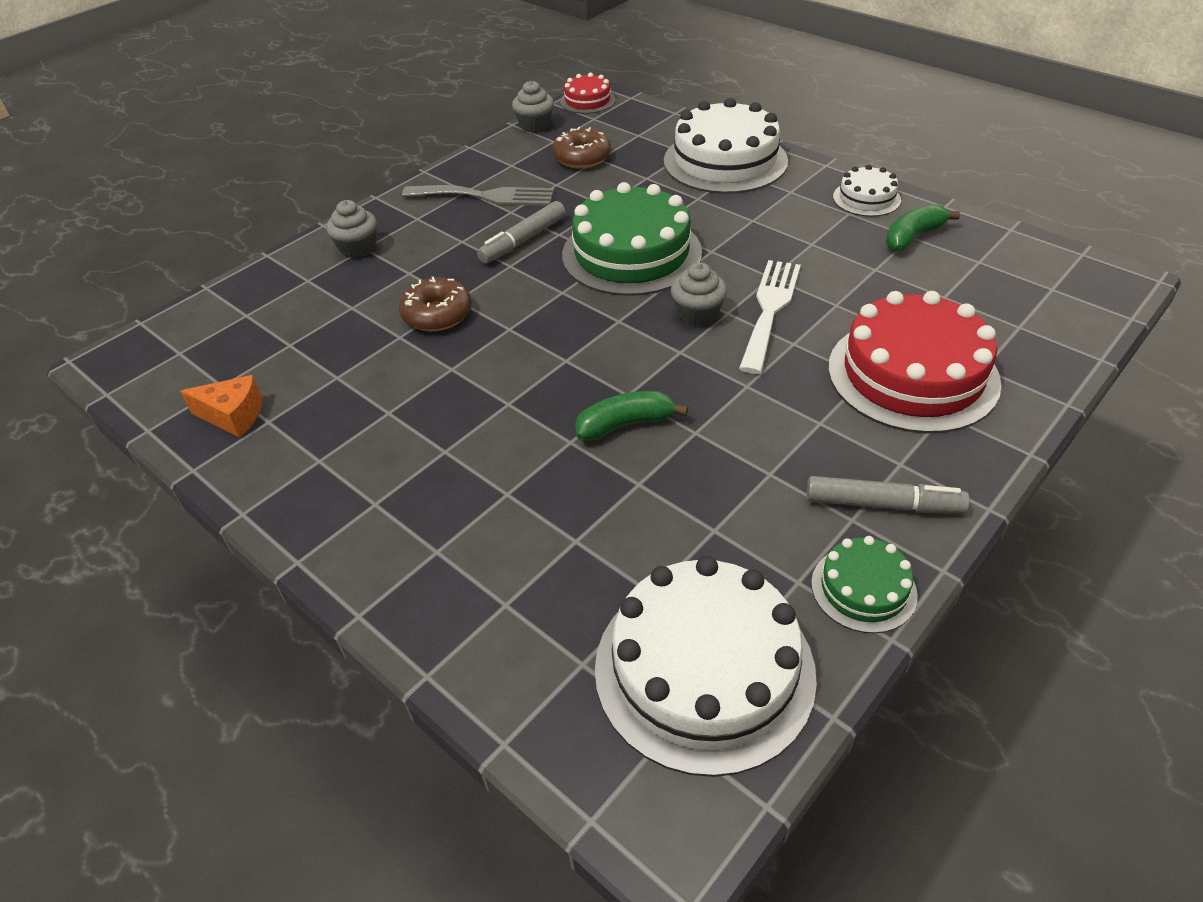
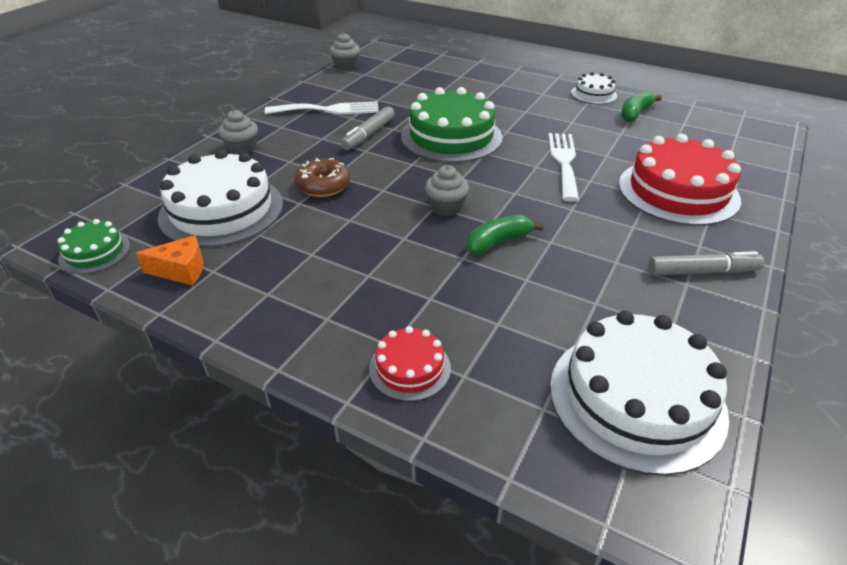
camera: 15 degrees left, 5 degrees down
grey fork [402,185,554,206] -> white fork [265,102,379,114]
brown donut [552,127,611,169] -> none
red cake [560,73,615,114] -> red cake moved to [369,326,451,401]
white cake [664,98,788,194] -> white cake moved to [158,150,283,247]
grey cupcake [671,262,727,326] -> grey cupcake moved to [425,165,469,216]
green cake [811,536,918,633] -> green cake moved to [58,219,130,274]

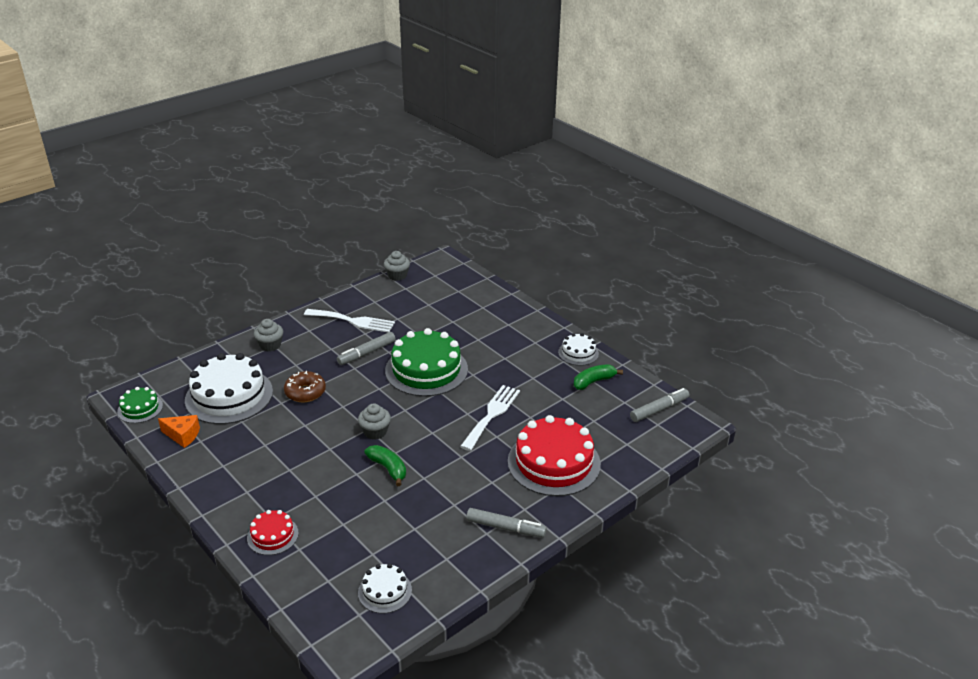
camera: 20 degrees right, 5 degrees down
green banana [467,215,543,255] -> green banana turned 60 degrees clockwise [364,445,406,486]
white cake [550,311,729,476] -> white cake [358,563,412,614], size x0.50
none -> grey marker [630,388,689,422]

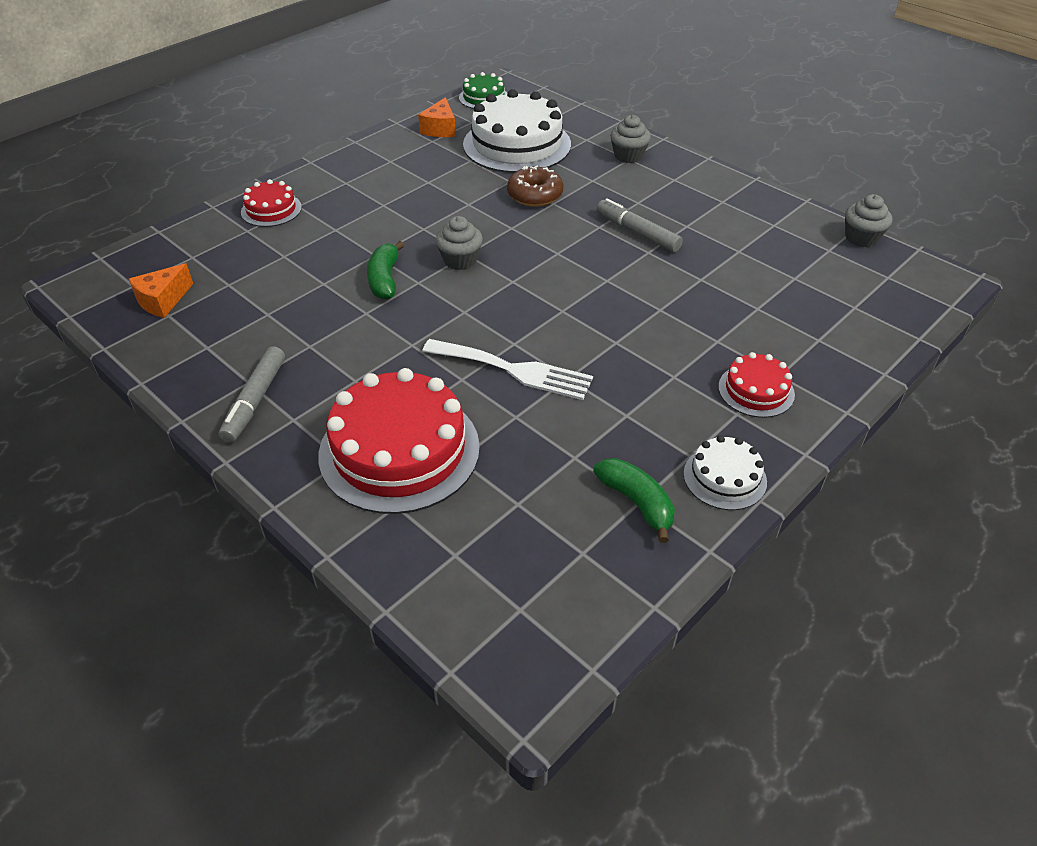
camera: 85 degrees right, 10 degrees up
white fork [304,309,395,332] -> none
white cake [358,563,412,614] -> orange cheese [129,263,193,318]
green banana [364,445,406,486] -> green banana turned 135 degrees clockwise [367,241,404,300]
green cake [385,328,468,397] -> none
grey marker [630,388,689,422] -> none
none -> red cake [718,352,795,418]

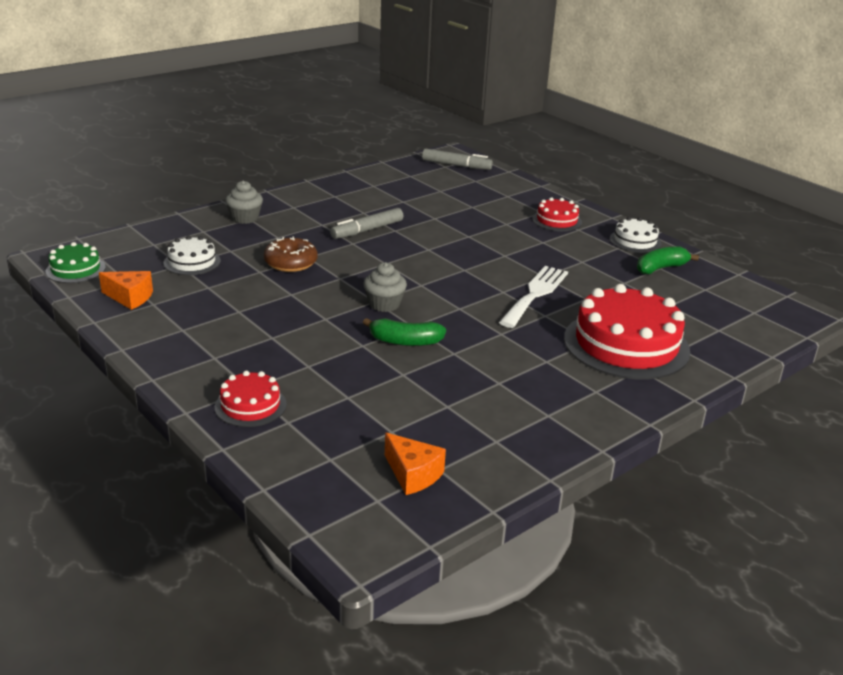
camera: 85 degrees left, 15 degrees down
grey marker [219,347,285,443] -> grey marker moved to [422,149,493,170]
white cake [463,89,571,173] -> white cake [164,236,221,275], size x0.50
grey cupcake [845,194,892,247] -> none

